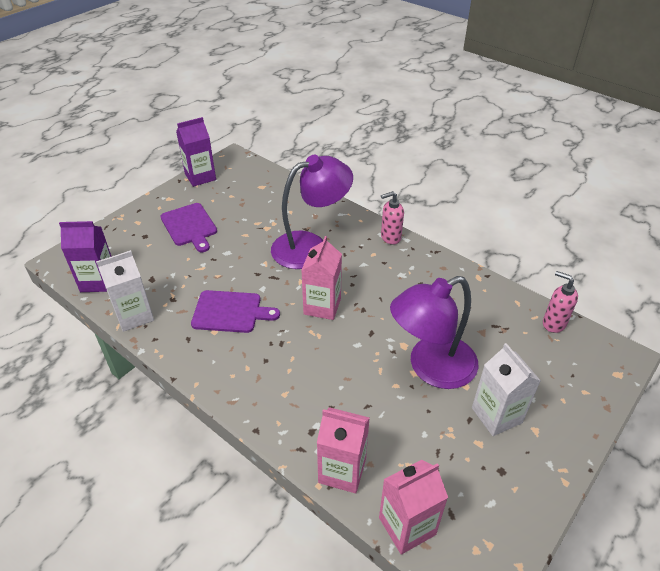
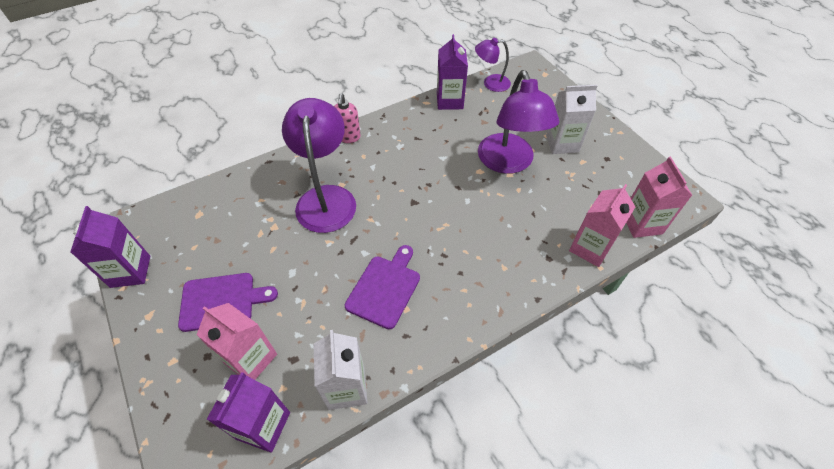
camera: 70 degrees left, 10 degrees up
pink carton [301,236,342,320] -> pink carton moved to [197,303,277,380]
pink soap dispenser [543,271,578,333] -> purple lamp [475,38,511,92]
none -> purple carton [437,34,468,110]

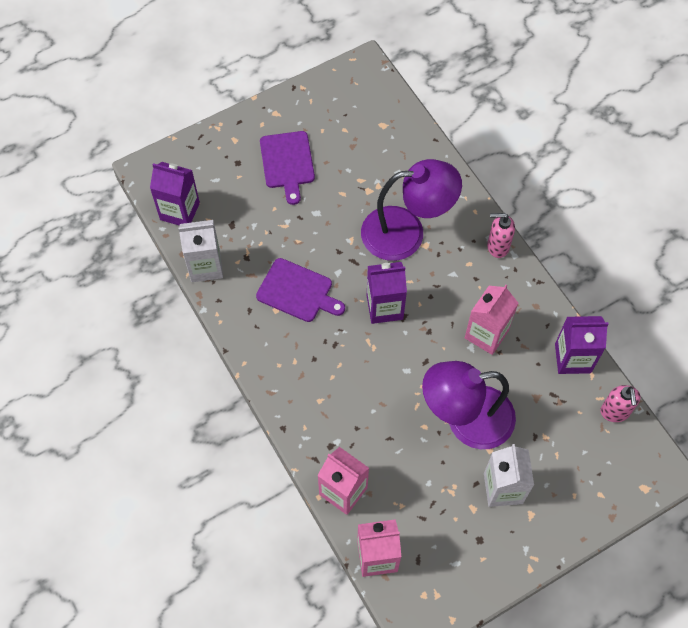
camera: 90 degrees right, 10 degrees up
purple carton [70,206,150,288] -> purple carton moved to [367,262,407,324]
pink carton [197,303,277,380] -> pink carton moved to [465,285,518,355]
purple lamp [475,38,511,92] -> pink soap dispenser [600,385,640,422]

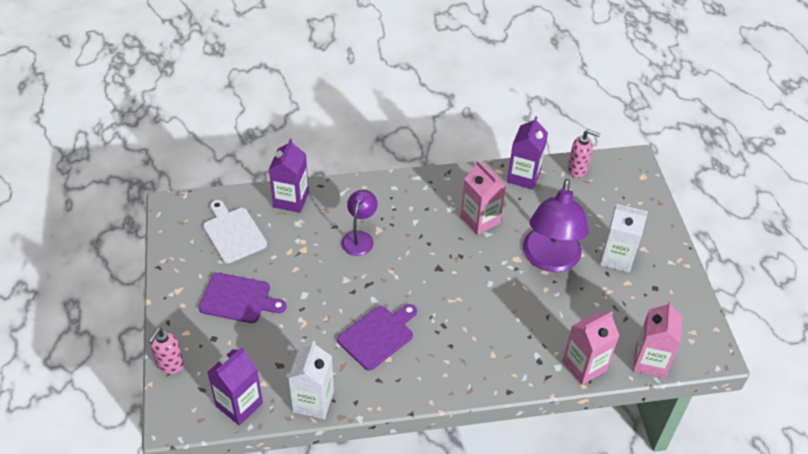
camera: 70 degrees left, 15 degrees down
purple lamp [361,159,462,261] -> purple lamp [341,190,378,256], size x0.55
purple carton [367,262,407,324] -> purple carton moved to [269,139,309,213]
pink soap dispenser [487,213,515,258] -> pink soap dispenser moved to [148,328,184,374]
none -> white cutting board [203,200,267,263]

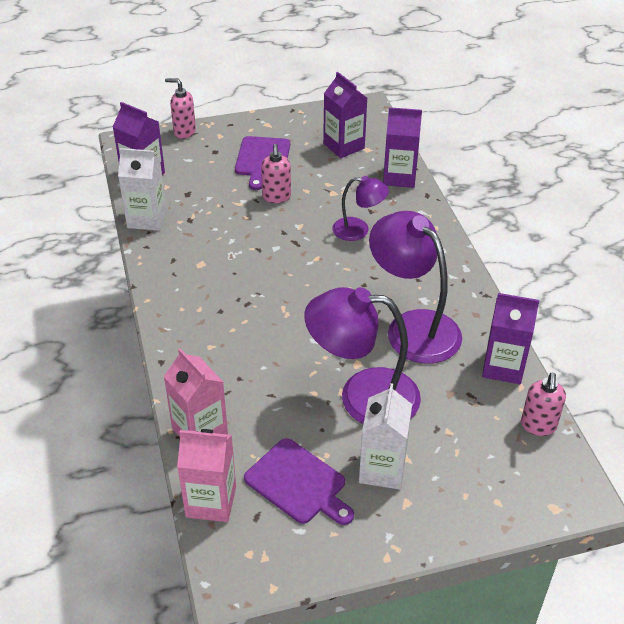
camera: 85 degrees right, 5 degrees down
white cutting board [203,200,267,263] -> purple carton [323,72,367,158]
purple cutting board [337,304,417,370] -> purple cutting board moved to [244,438,354,525]
pink carton [461,160,506,235] -> purple lamp [369,211,462,364]
none -> pink soap dispenser [261,144,291,203]

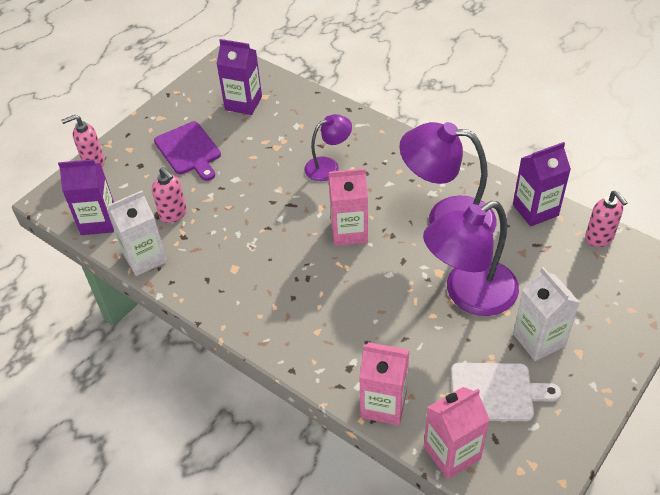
camera: 35 degrees left, 5 degrees up
purple cutting board [244,438,354,525] -> white cutting board [451,363,561,421]
pink soap dispenser [261,144,291,203] -> pink soap dispenser moved to [152,167,187,223]
purple carton [383,107,422,188] -> none
none -> pink carton [328,168,368,246]

